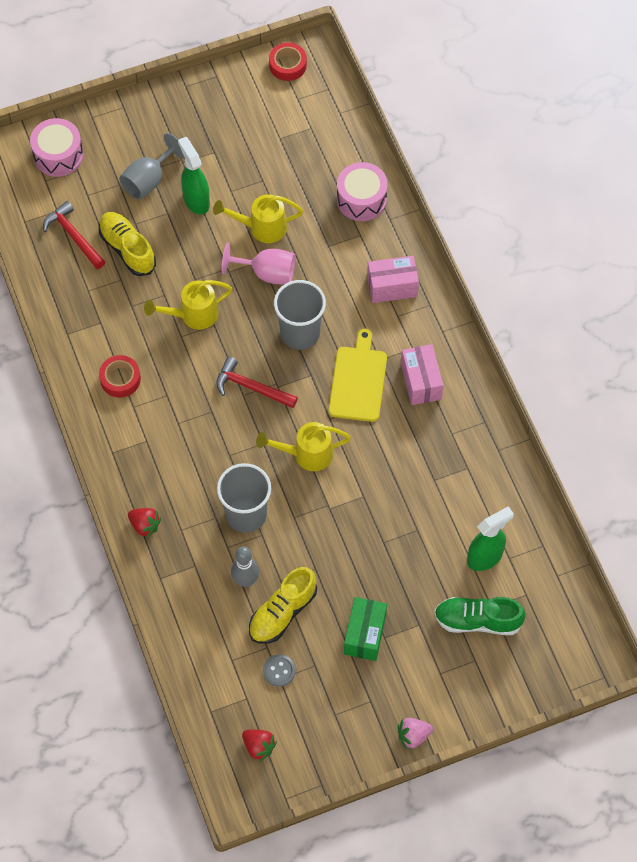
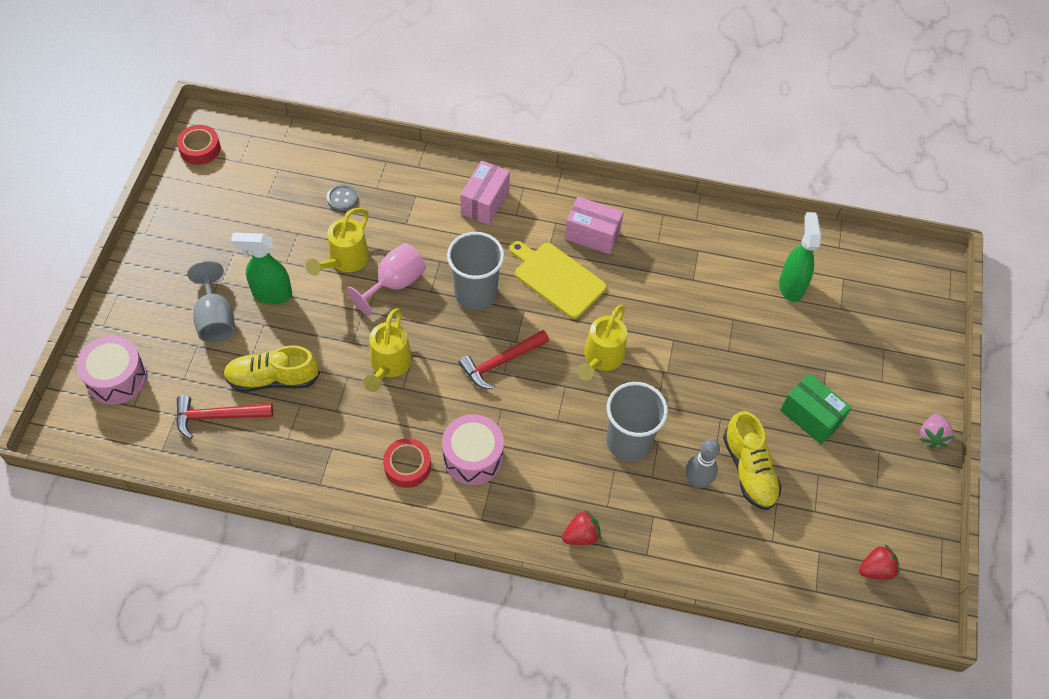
camera: 60 degrees left, 5 degrees down
grey button [263,654,295,687] -> grey button moved to [327,184,358,211]
pink drum [337,162,388,221] -> pink drum moved to [442,414,504,485]
green shoe [434,597,526,635] -> none

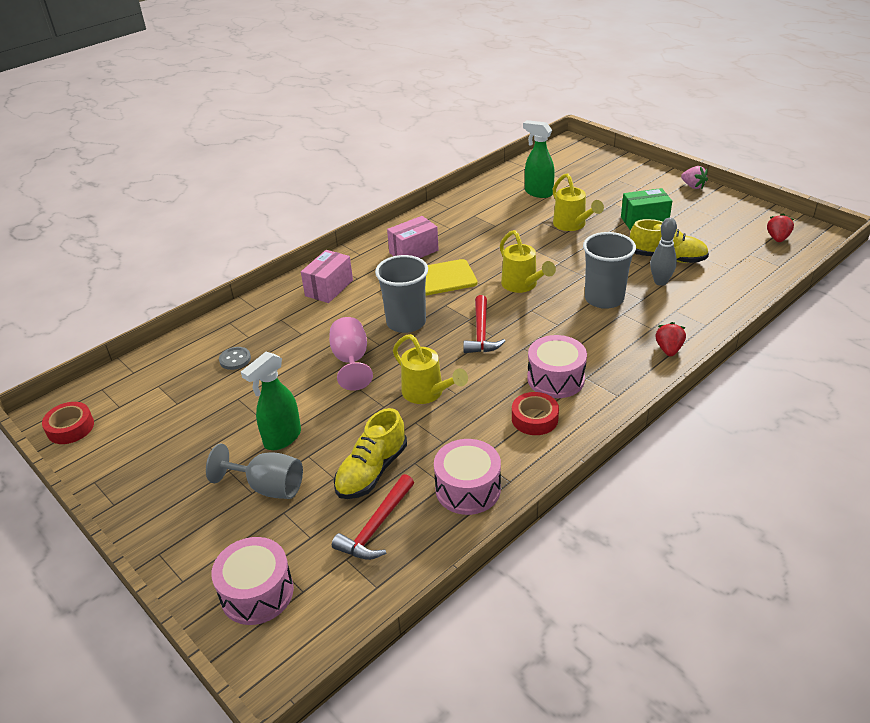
camera: 50 degrees left, 20 degrees down
yellow watering can [306,208,369,276] -> yellow watering can moved to [553,173,604,231]
pink box [460,160,510,225] -> pink box turned 60 degrees clockwise [301,250,353,303]
none -> pink drum [434,439,501,515]

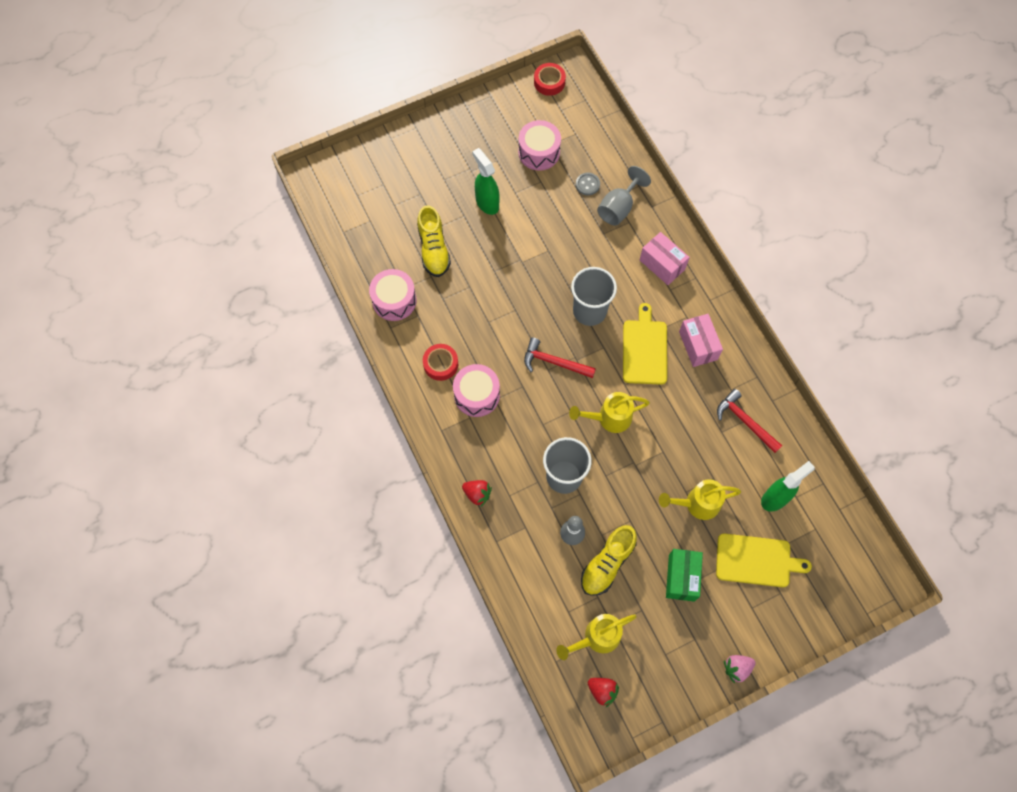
camera: 105 degrees right, 30 degrees up
grey goblet [206,444,303,499] -> grey goblet moved to [597,166,651,226]
pink drum [211,537,294,625] -> pink drum moved to [518,120,561,171]
pink goblet [329,317,373,391] -> none
red hammer [332,474,414,560] -> red hammer moved to [717,389,782,453]
yellow shoe [334,408,407,499] -> yellow shoe turned 150 degrees counterclockwise [417,205,451,277]
yellow watering can [393,334,468,404] -> yellow watering can moved to [556,614,637,660]
none -> yellow cutting board [716,533,812,587]

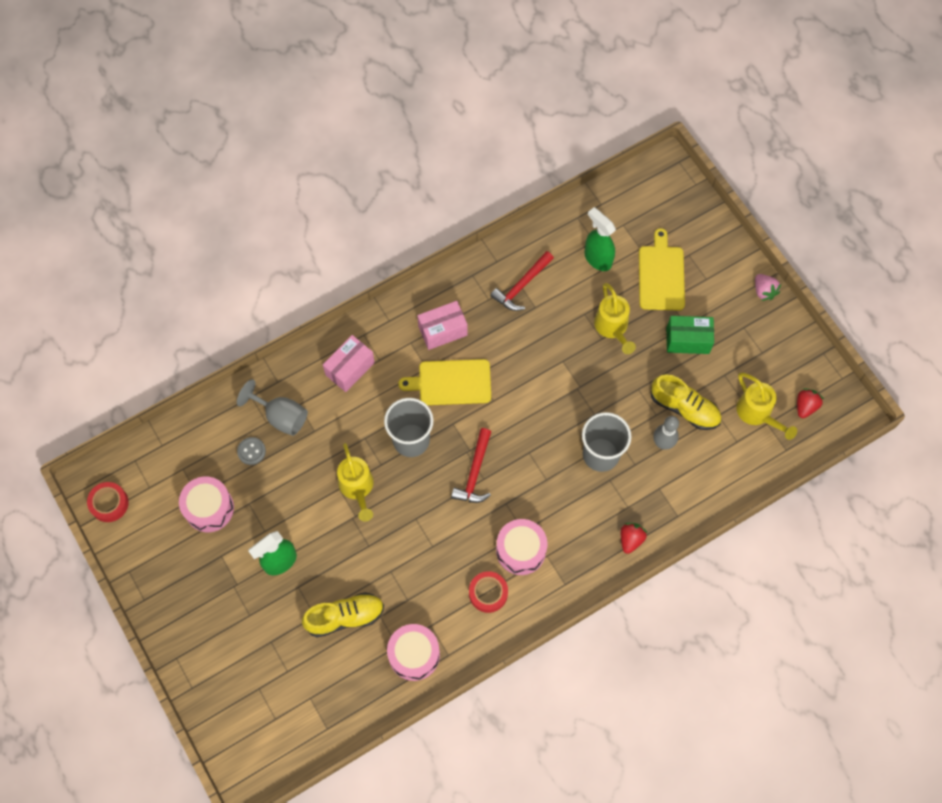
camera: 95 degrees left, 0 degrees up
yellow watering can [569,392,650,433] -> yellow watering can moved to [337,443,374,521]

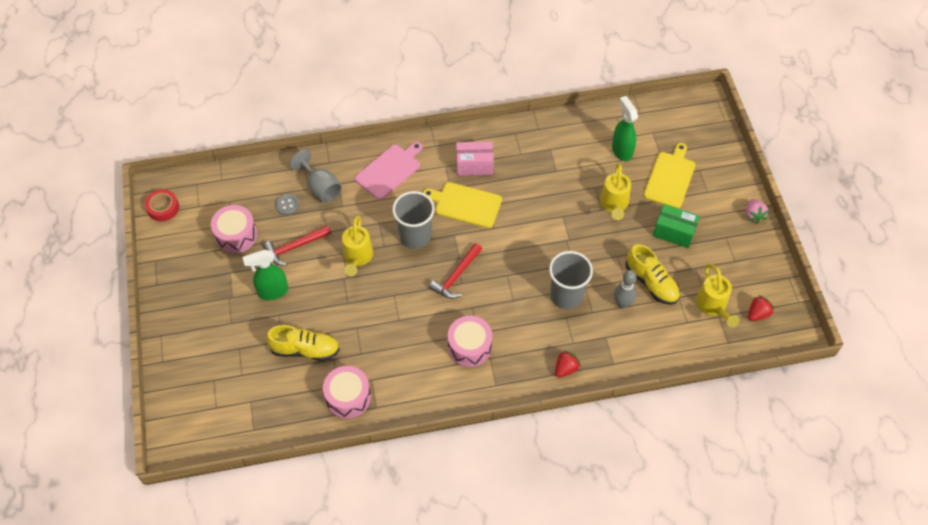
camera: 20 degrees right, 10 degrees down
pink box [323,335,375,392] -> pink cutting board [355,142,423,200]
red tape [469,571,508,613] -> none
red hammer [490,251,554,311] -> red hammer moved to [263,225,331,266]

